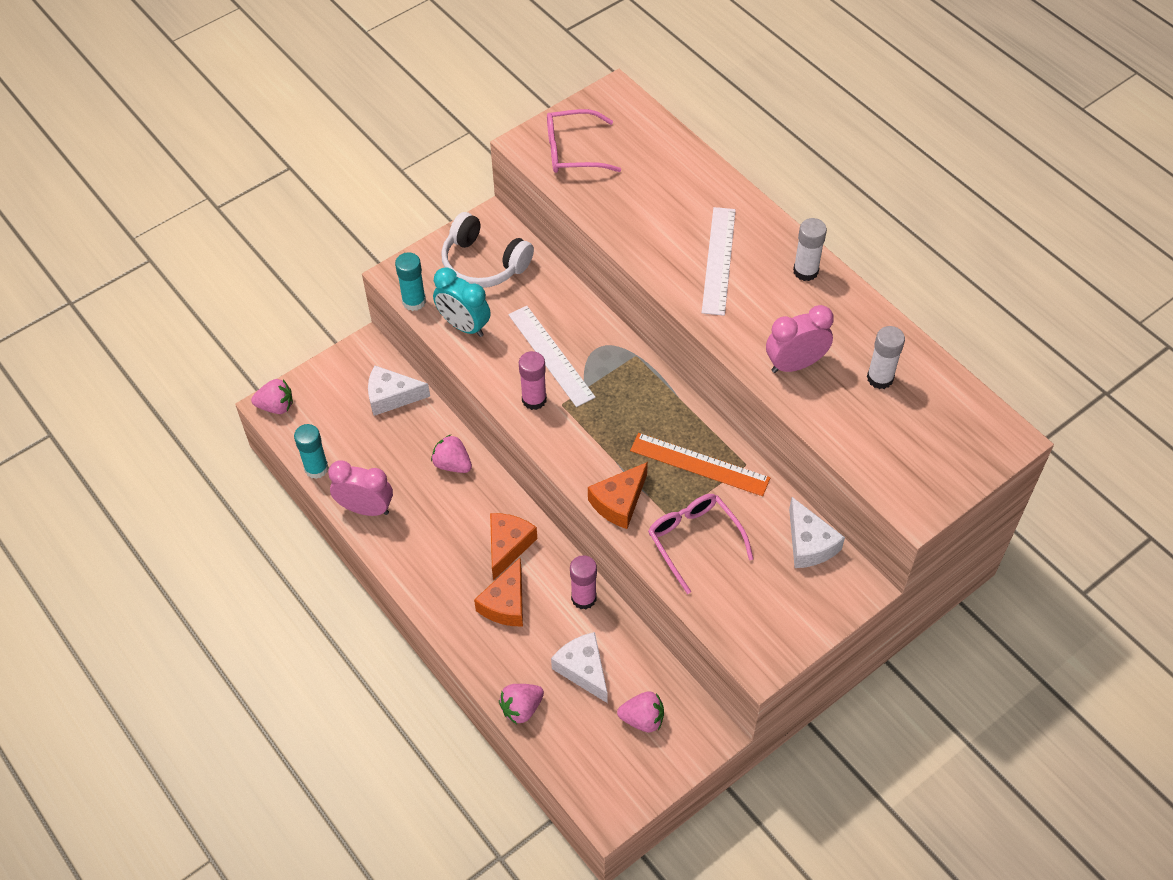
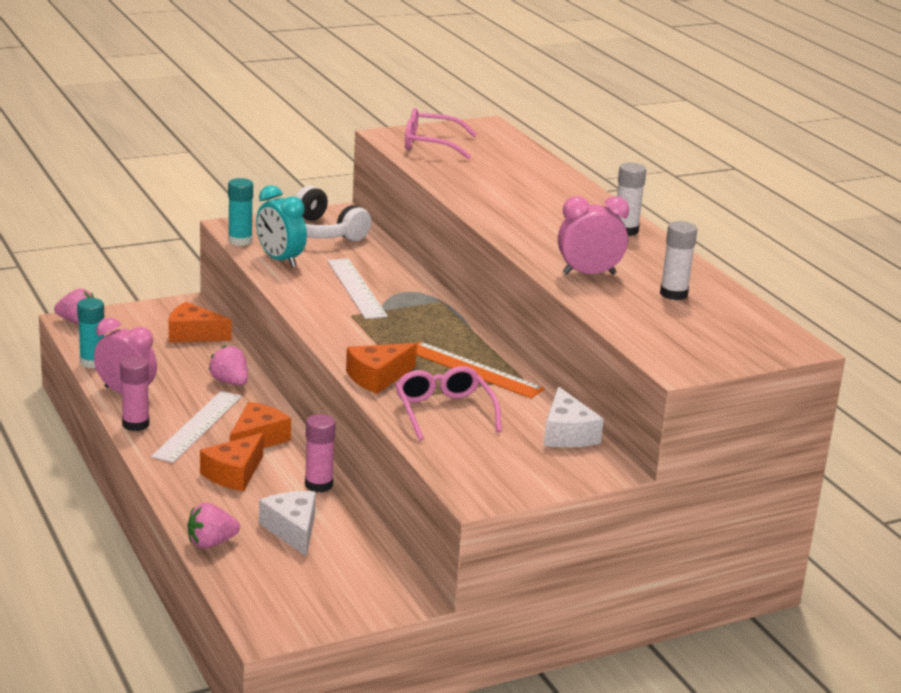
camera: 10 degrees right, 30 degrees down
white cheese [368,365,430,416] -> orange cheese [169,302,232,342]
pink glue stick [519,351,547,410] -> pink glue stick moved to [120,356,149,431]
pink strawberry [617,691,664,732] -> none
white ruler [702,207,736,316] -> white ruler moved to [151,391,242,463]

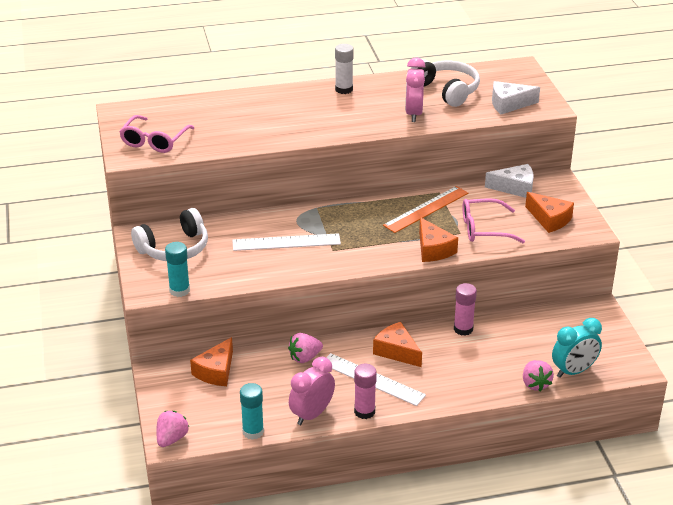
camera: 75 degrees left, 10 degrees up
orange cheese [200,433,264,491] -> orange cheese moved to [525,192,574,233]
turquoise clock [256,185,307,268] -> turquoise clock moved to [552,318,602,378]
white cheese [259,491,316,557] -> white cheese moved to [492,81,540,114]
white glue stick [660,221,697,300] -> white headphones [411,59,480,107]

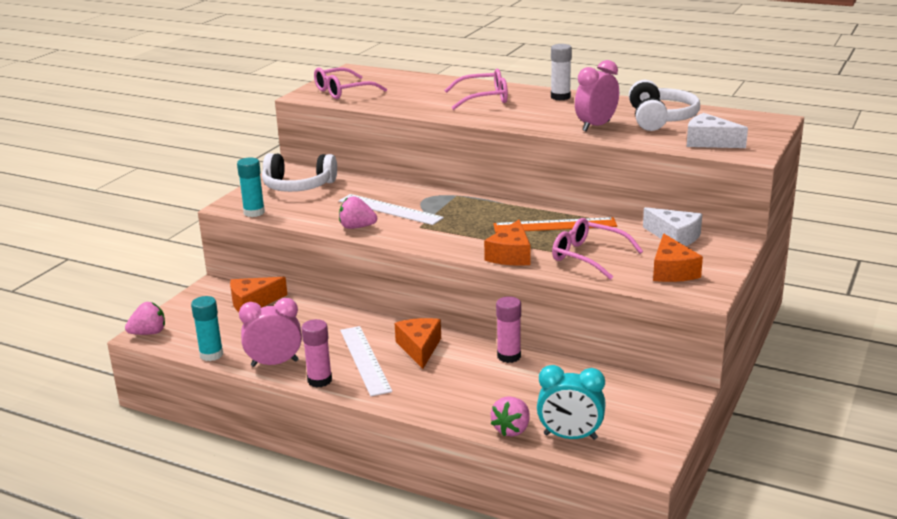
camera: 40 degrees right, 10 degrees down
pink strawberry [288,333,323,363] -> pink strawberry moved to [339,196,377,229]
none -> pink glasses [444,69,508,110]

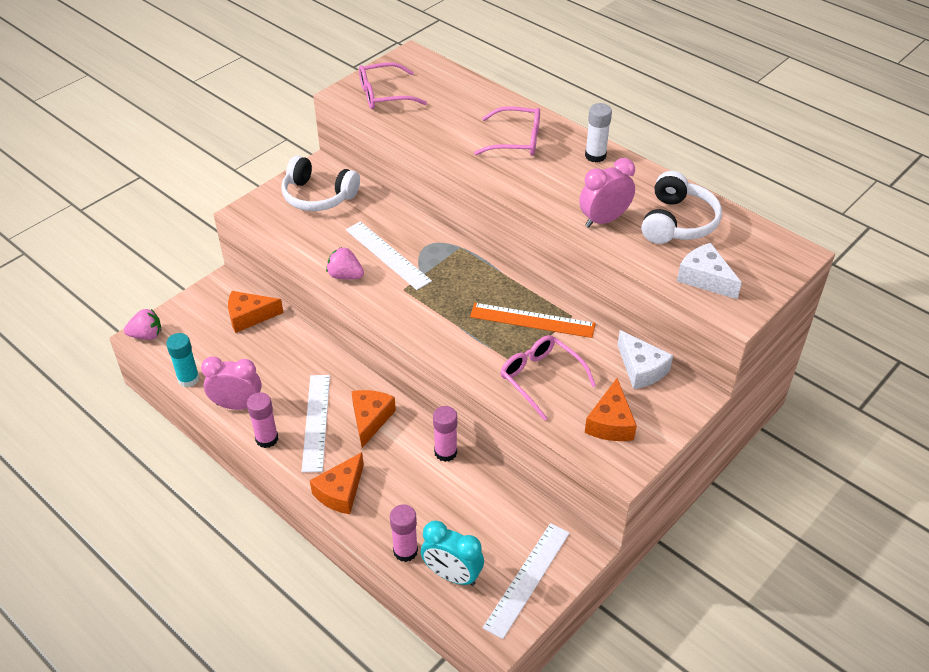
camera: 15 degrees right, 20 degrees up
turquoise glue stick [237,157,265,217] -> none
orange cheese [484,220,530,266] -> orange cheese moved to [310,452,364,514]
pink strawberry [491,396,530,437] -> pink glue stick [390,504,418,562]
none -> white ruler [483,523,570,639]

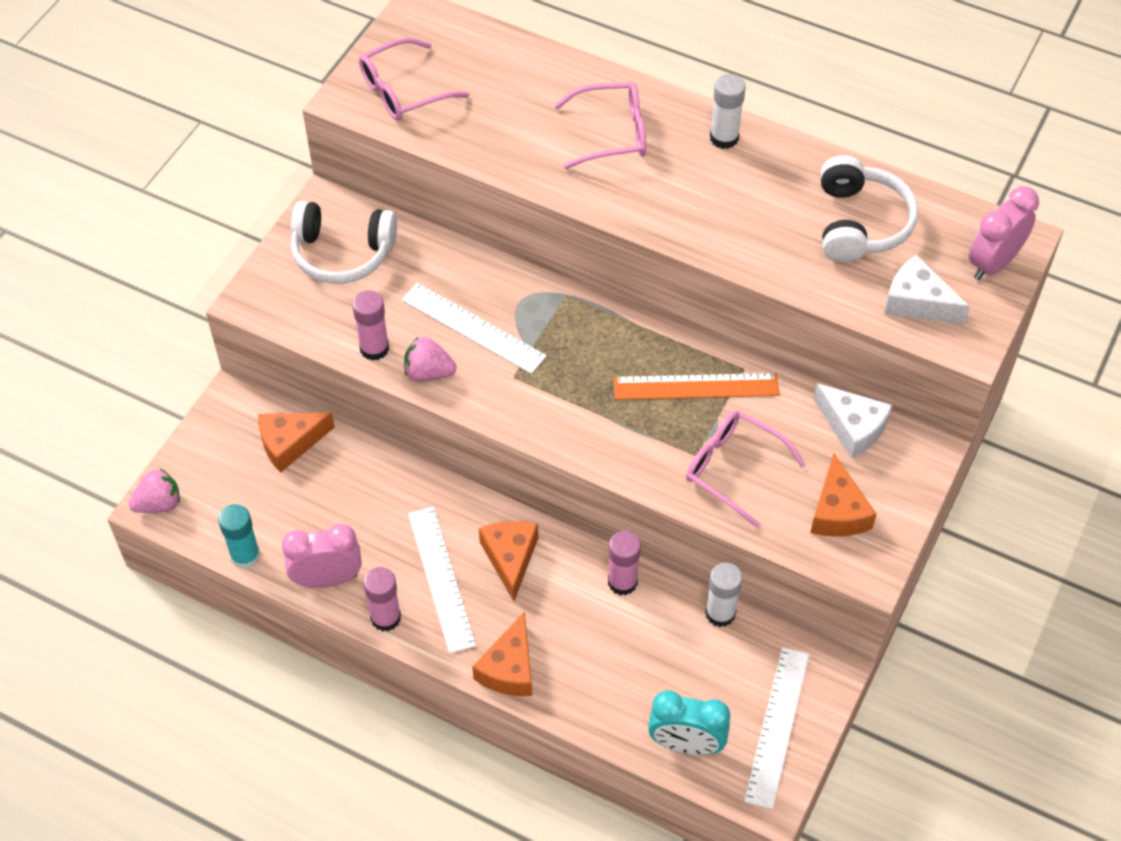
camera: 15 degrees left, 10 degrees up
pink glue stick [390,504,418,562] -> pink glue stick moved to [352,290,389,361]
pink clock [579,158,635,228] -> pink clock moved to [969,186,1039,280]
none -> white glue stick [705,562,743,627]

